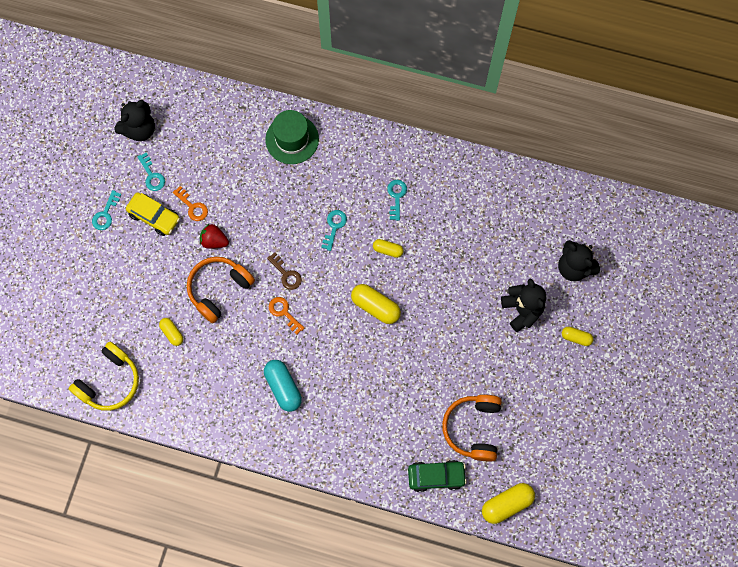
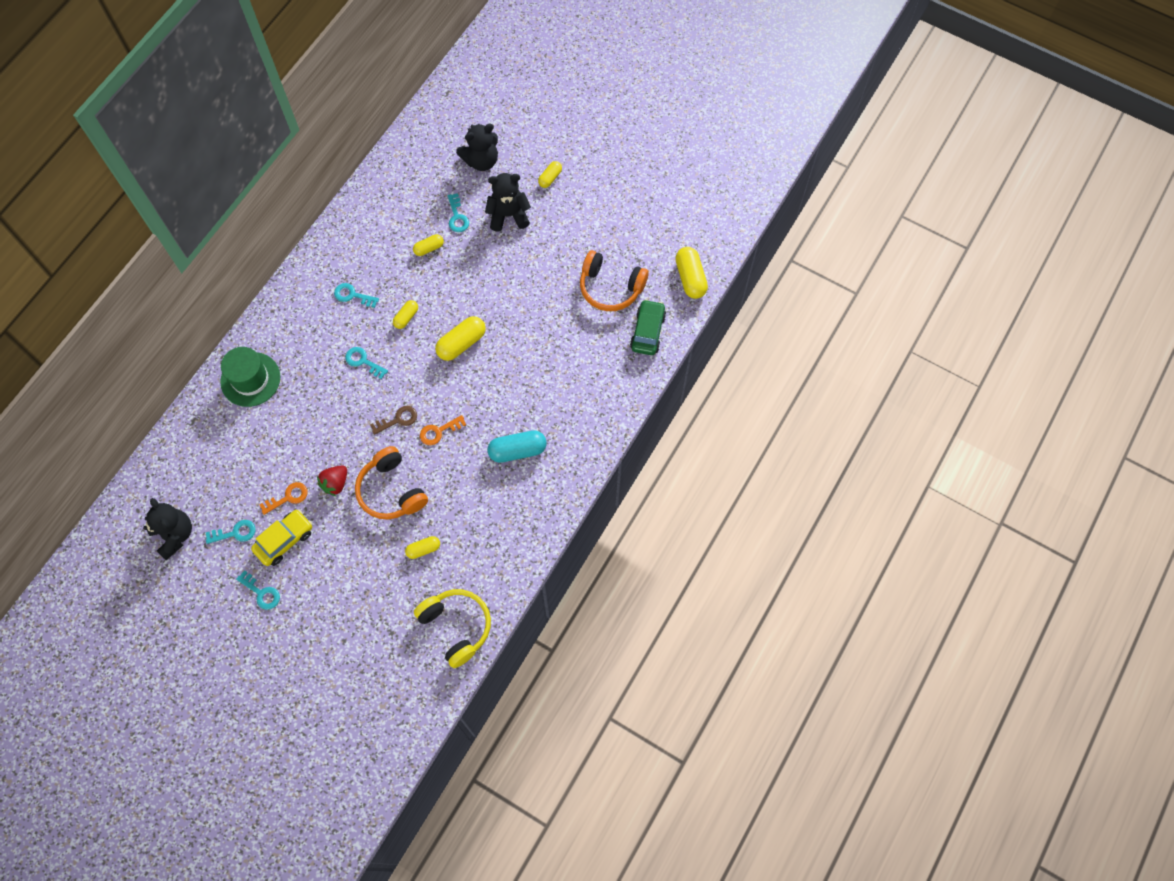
camera: 75 degrees left, 5 degrees down
none -> yellow capsule [413,234,444,256]
none -> turquoise key [448,193,469,232]

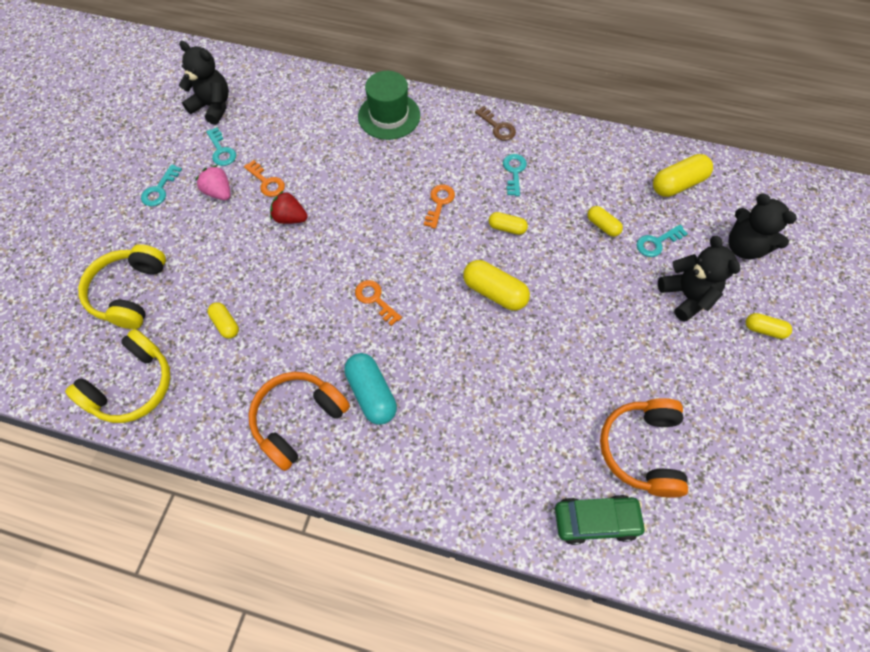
camera: 75 degrees right, 5 degrees down
black teddy bear [143,498,192,560] -> black teddy bear turned 105 degrees counterclockwise [179,41,229,125]
yellow car [251,509,312,566] -> pink strawberry [195,165,231,200]
turquoise key [345,347,388,379] -> orange key [424,184,455,229]
orange headphones [355,446,428,520] -> orange headphones moved to [249,372,350,471]
brown key [370,406,417,435] -> brown key moved to [475,106,516,141]
yellow capsule [675,247,708,299] -> yellow capsule moved to [653,154,713,197]
none -> yellow headphones [78,244,166,329]

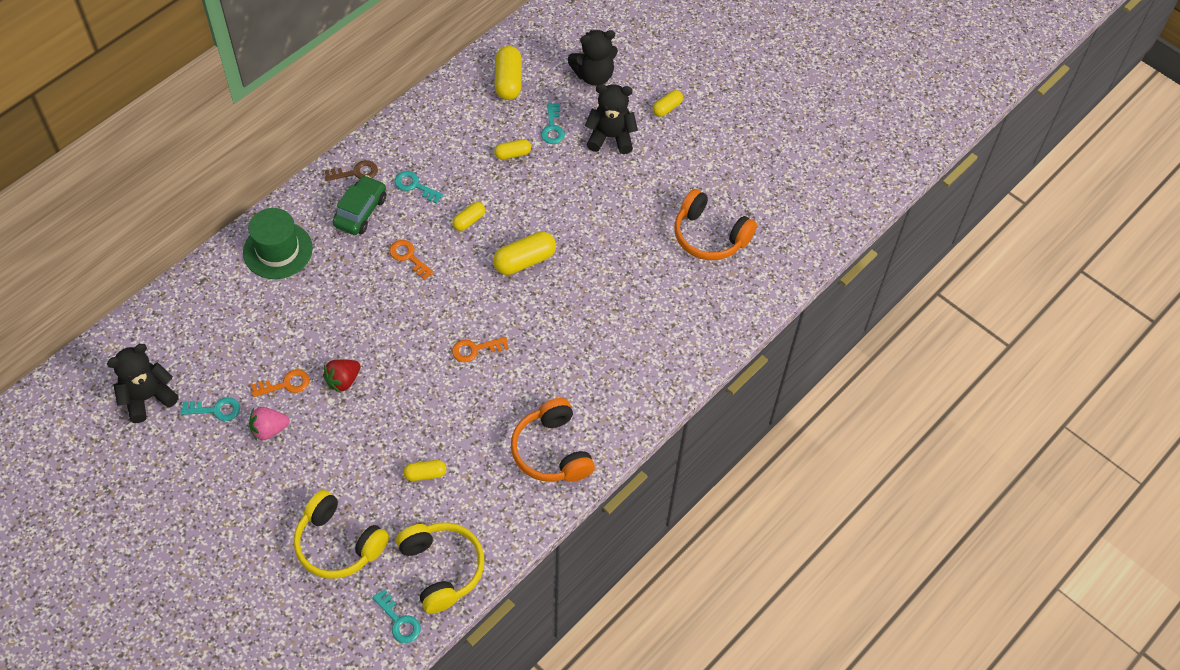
camera: 65 degrees left, 5 degrees down
turquoise key [141,164,182,206] -> turquoise key moved to [372,589,421,643]
turquoise capsule [344,353,397,425] -> none
green car [555,495,647,545] -> green car moved to [333,175,387,235]

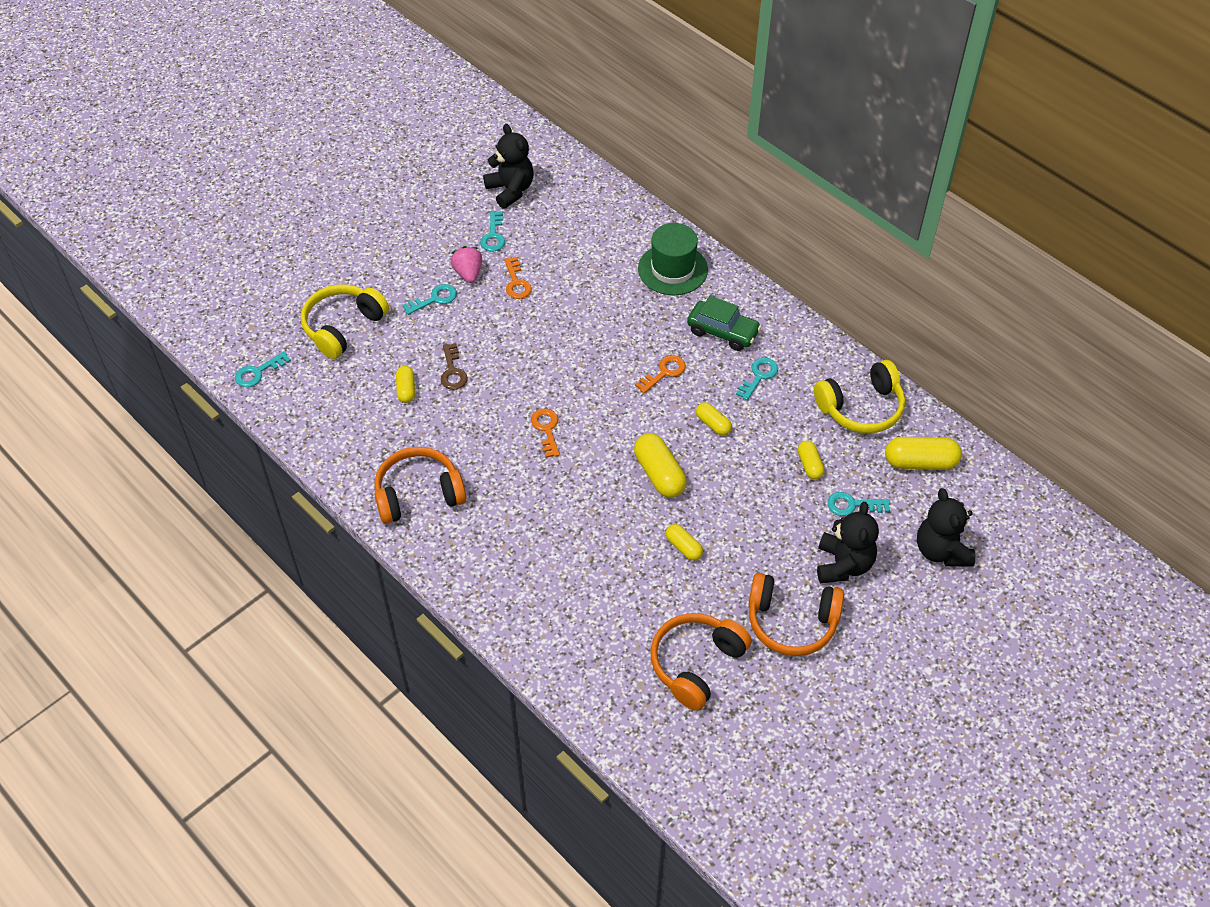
camera: 95 degrees right, 5 degrees down
red strawberry [323,359,361,393] -> none
brown key [325,160,378,181] -> brown key moved to [440,343,468,390]
yellow headphones [396,522,484,614] -> yellow headphones moved to [814,360,905,433]
yellow capsule [653,90,683,117] -> yellow capsule moved to [666,524,703,561]
none -> turquoise key [402,284,457,315]
none -> orange headphones [748,573,844,656]

